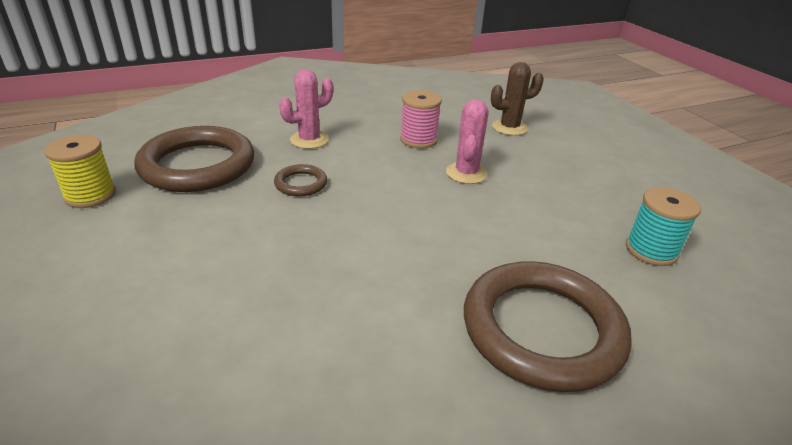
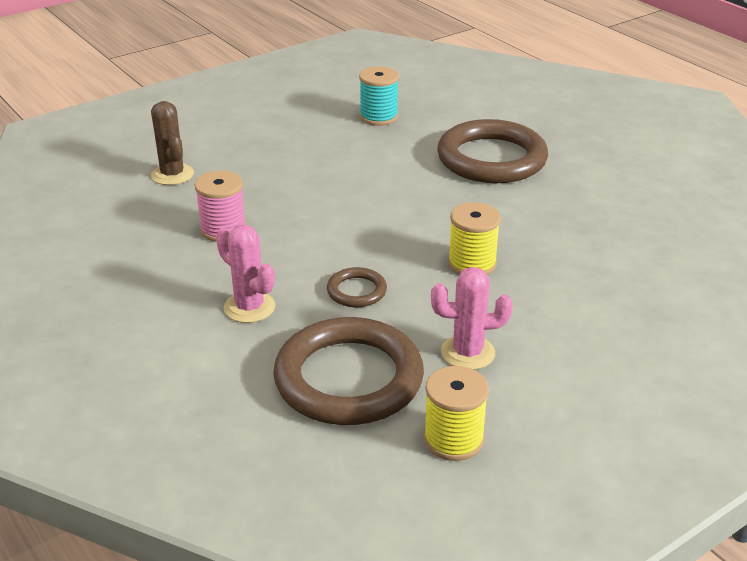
camera: 100 degrees left, 0 degrees up
pink cactus [446,99,489,184] -> pink cactus moved to [431,267,513,370]
none -> yellow spool [448,202,501,275]

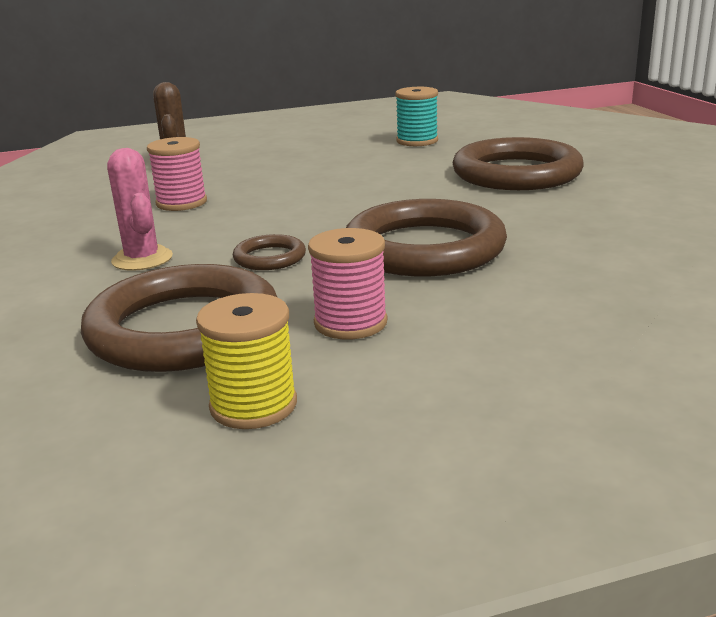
camera: 20 degrees right, 10 degrees down
pink cactus [431,267,513,370] -> pink spool [308,228,387,339]
yellow spool [448,202,501,275] -> brown ring [346,199,507,276]

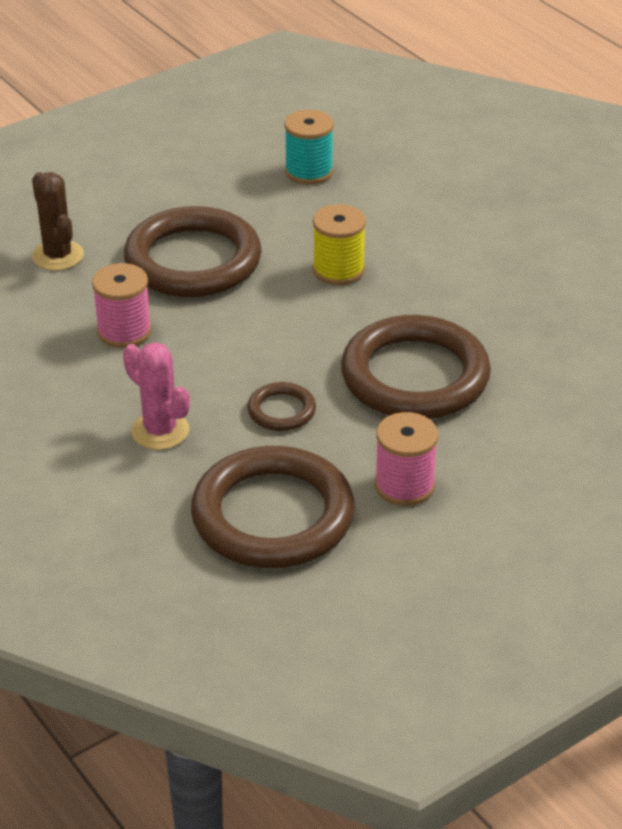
camera: 20 degrees left, 15 degrees up
yellow spool [196,293,297,429] -> yellow spool moved to [313,204,366,285]
brown ring [452,137,584,190] -> brown ring moved to [124,206,262,297]

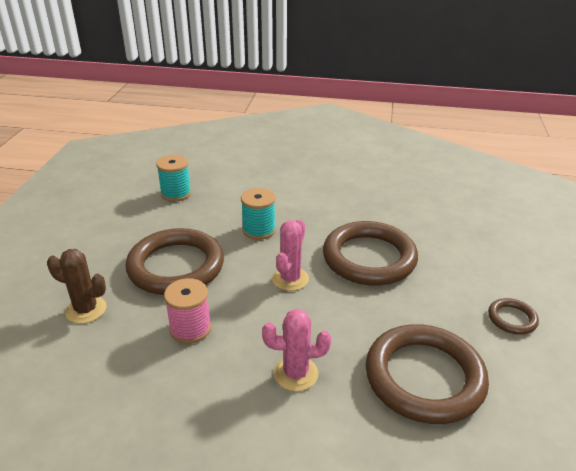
camera: 45 degrees left, 5 degrees down
brown ring [247,382,316,431] -> brown ring moved to [488,298,539,335]
yellow spool [313,204,366,285] -> turquoise spool [241,188,276,240]
pink spool [375,412,438,506] -> none
none -> pink cactus [272,219,309,291]

